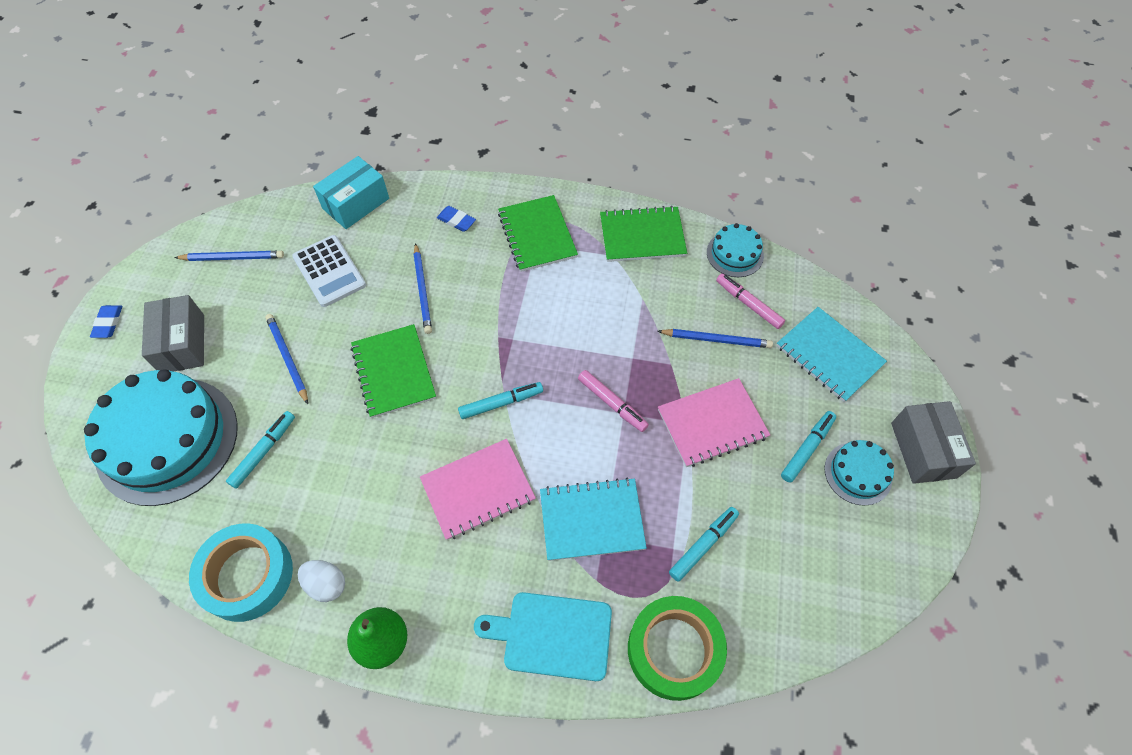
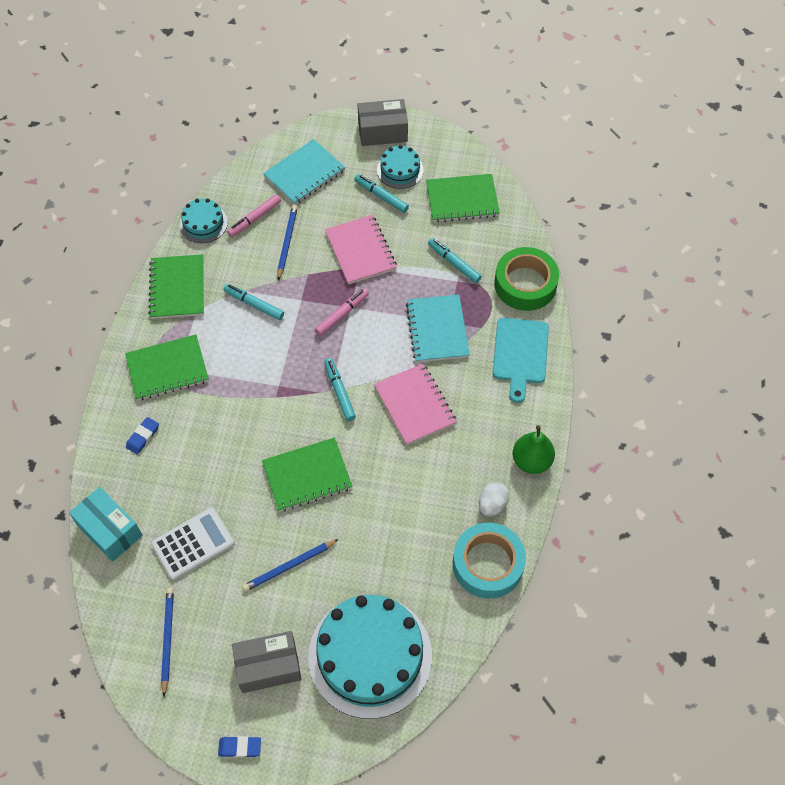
camera: 90 degrees left, 0 degrees up
turquoise marker [226,411,295,489] -> turquoise marker moved to [223,284,284,320]
blue pencil [414,243,432,334] -> none
none -> green notebook [426,174,500,222]

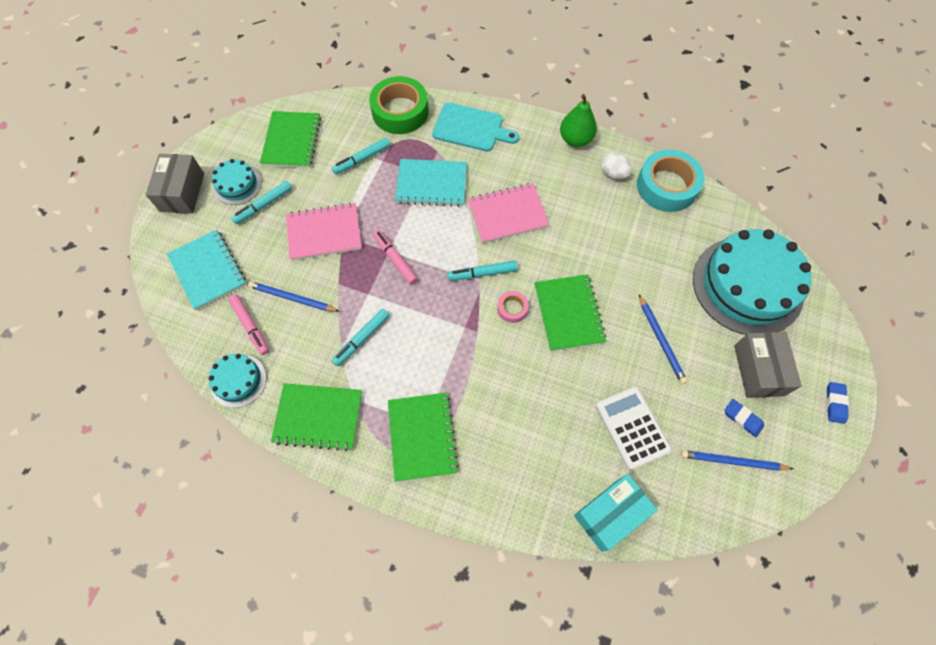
camera: 80 degrees left, 5 degrees up
blue eraser [126,417,159,454] -> blue eraser moved to [724,399,764,437]
none -> pink tape [497,291,529,323]

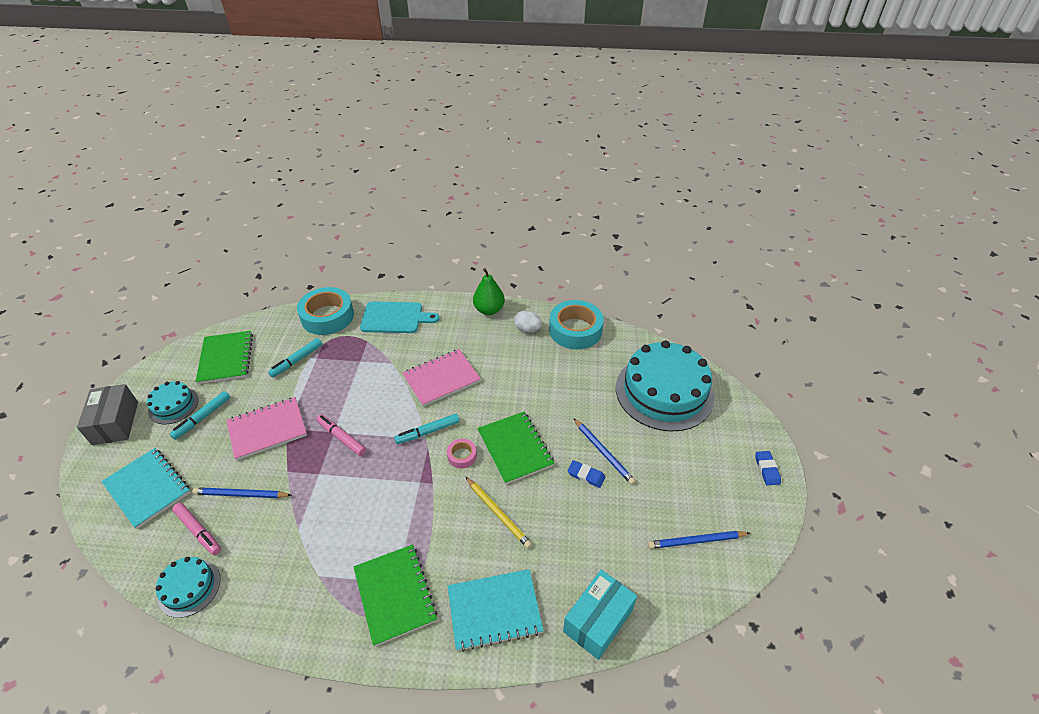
camera: 15 degrees left, 20 degrees down
green notebook [271,383,362,451] -> none
turquoise marker [332,309,390,366] -> none
green tape [369,76,429,134] -> turquoise tape [297,287,354,335]
turquoise notebook [395,159,467,207] -> turquoise notebook moved to [448,569,543,652]
white calculator [596,386,672,470] -> none
blue eraser [724,399,764,437] -> blue eraser moved to [567,460,605,488]
grey box [734,332,802,398] -> none
none -> yellow pencil [466,477,532,549]

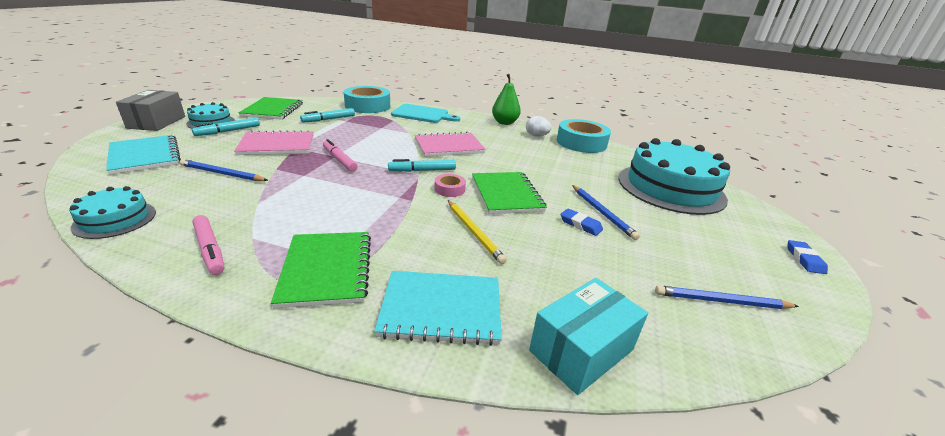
camera: 10 degrees right, 15 degrees down
pink marker [172,503,221,555] -> pink marker moved to [193,215,224,275]

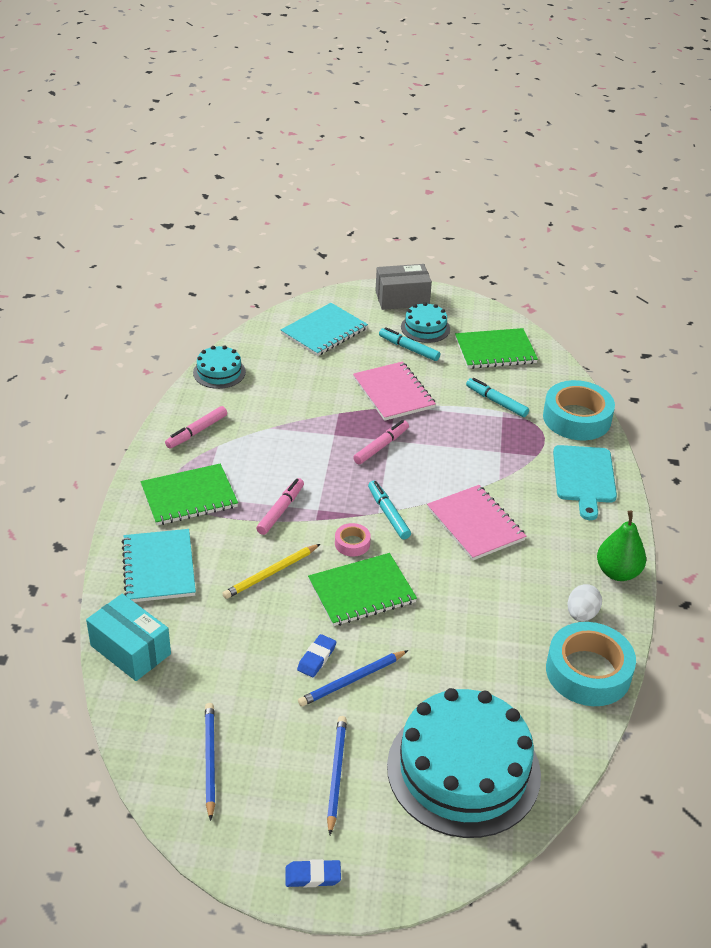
camera: 80 degrees right, 10 degrees up
blue pencil [180,159,269,181] -> blue pencil moved to [327,716,347,835]
none -> pink marker [256,478,304,535]

